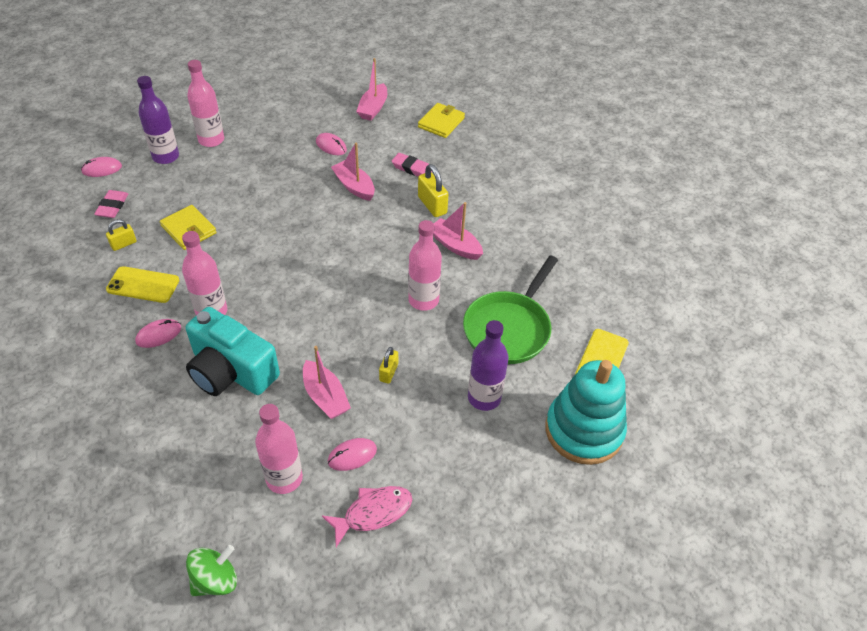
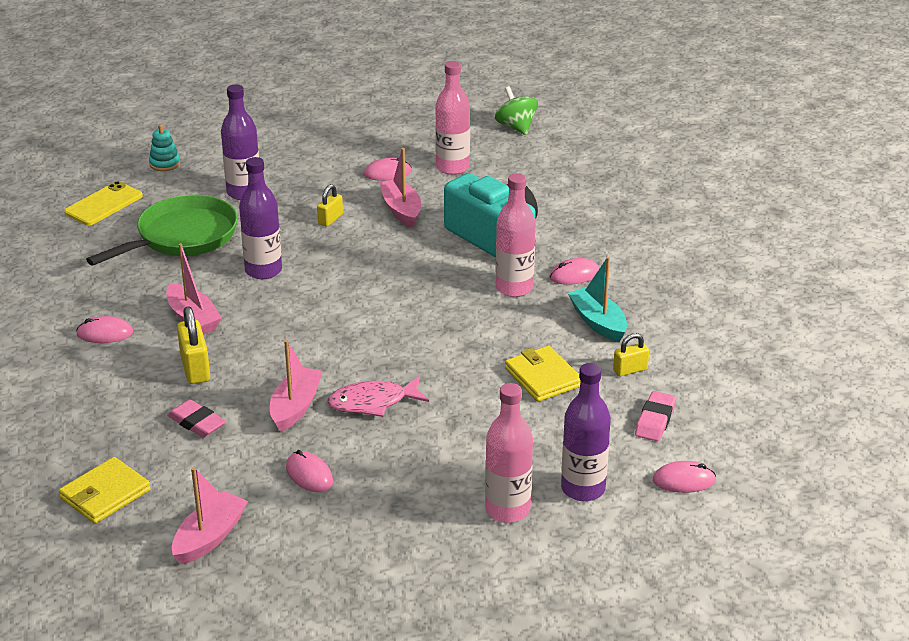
camera: 165 degrees left, 15 degrees down
yellow phone [106,266,179,303] -> turquoise boat [568,257,627,342]
green spinning top [186,545,237,596] -> green spinning top turned 90 degrees clockwise [495,86,538,135]
pink fish [322,486,412,547] -> pink fish moved to [327,376,429,417]
pink boat [331,143,375,201] -> pink boat turned 135 degrees counterclockwise [270,340,323,432]
pink bottle [408,220,442,311] -> purple bottle [239,157,282,279]
turquoise stacking toy [545,360,627,465] -> turquoise stacking toy [149,124,180,171], size x0.40
none -> pink mouse [76,316,133,343]

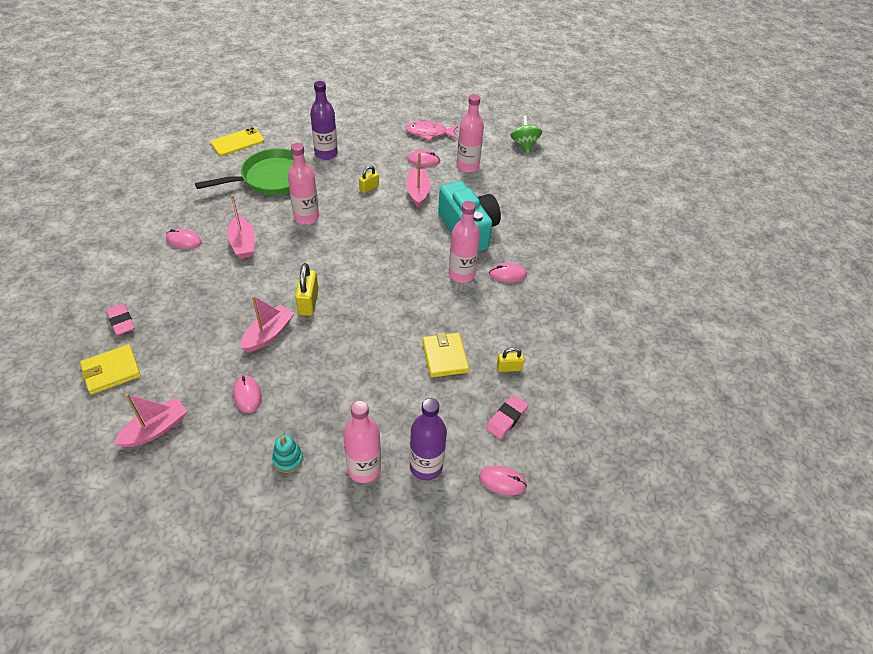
camera: 15 degrees right, 15 degrees up
turquoise stacking toy [149,124,180,171] -> turquoise stacking toy moved to [272,435,304,473]
pink eraser [167,399,226,437] -> pink eraser moved to [106,303,135,335]
yellow padlock [177,306,210,384] -> yellow padlock moved to [295,263,318,316]
purple bottle [239,157,282,279] -> pink bottle [288,143,319,225]
pink fish [327,376,429,417] -> pink fish moved to [405,121,458,141]
turquoise boat [568,257,627,342] -> none

